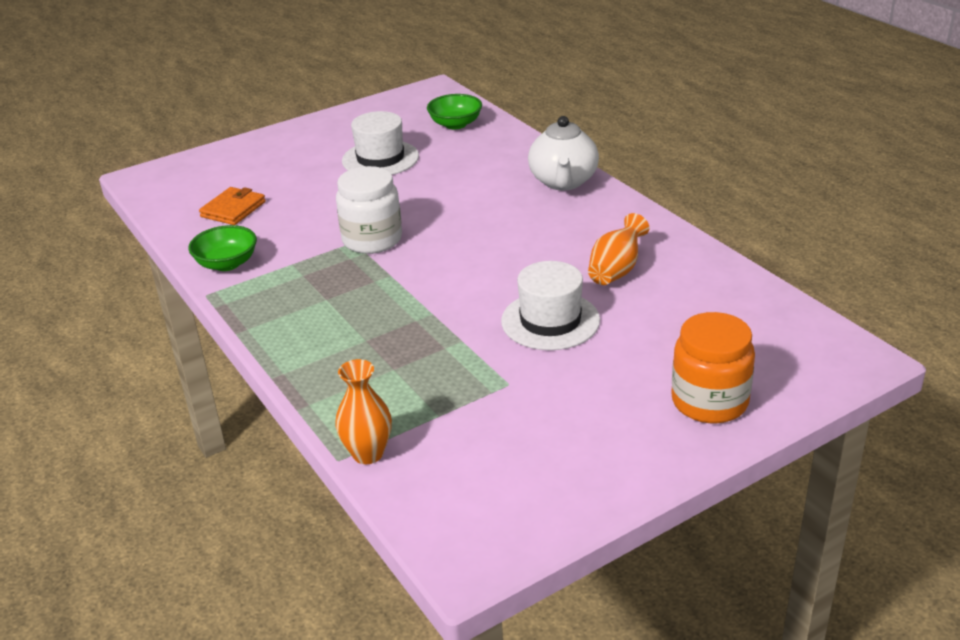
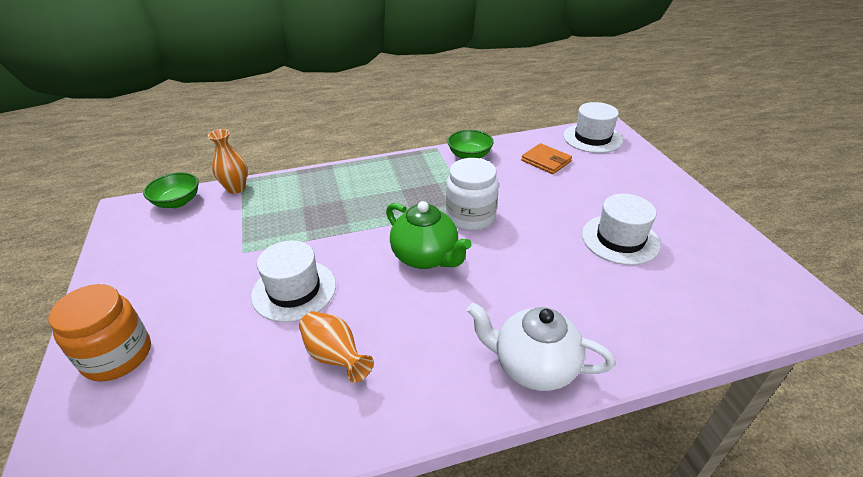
camera: 105 degrees right, 5 degrees up
green bowl [427,94,482,129] -> green bowl moved to [143,172,199,208]
none -> green teapot [386,201,472,269]
none -> white hat [563,102,623,153]

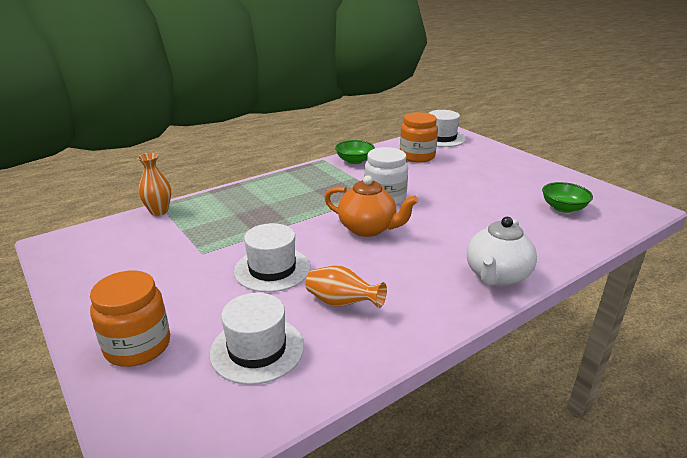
camera: 20 degrees left, 10 degrees down
green bowl [143,172,199,208] -> green bowl moved to [542,182,593,213]
green teapot [386,201,472,269] -> orange teapot [324,175,418,237]
white teapot [467,302,615,391] -> white teapot turned 60 degrees counterclockwise [467,217,537,286]
orange wallet [521,143,572,174] -> orange jar [400,112,438,162]
white hat [582,194,661,265] -> white hat moved to [210,293,304,385]

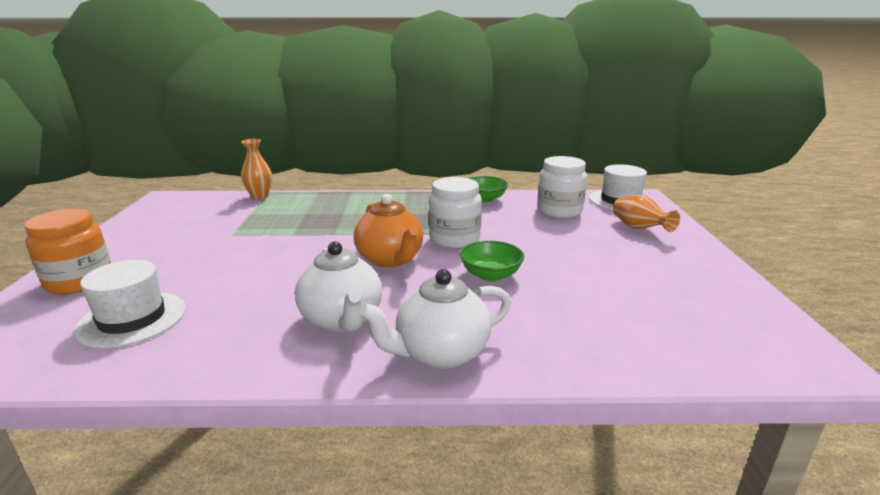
camera: 35 degrees right, 5 degrees down
white hat [234,223,310,292] -> none
orange vase [305,265,387,308] -> orange vase moved to [613,195,680,232]
orange jar [400,112,438,162] -> white jar [537,156,587,218]
green bowl [542,182,593,213] -> green bowl moved to [460,240,524,281]
none -> white teapot [295,241,382,332]

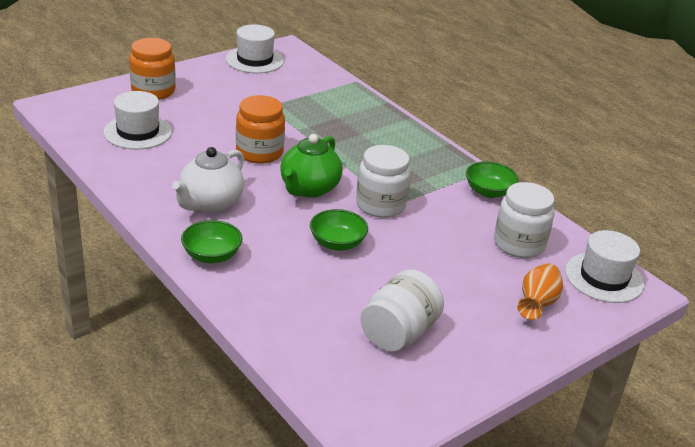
camera: 50 degrees right, 10 degrees up
orange vase [241,139,272,199] -> none
orange teapot [354,194,423,268] -> green teapot [280,134,343,198]
white teapot [359,269,511,369] -> green bowl [181,220,242,263]
none -> white hat [226,24,284,73]
none -> orange jar [236,95,285,164]
none -> white jar [360,269,444,352]

